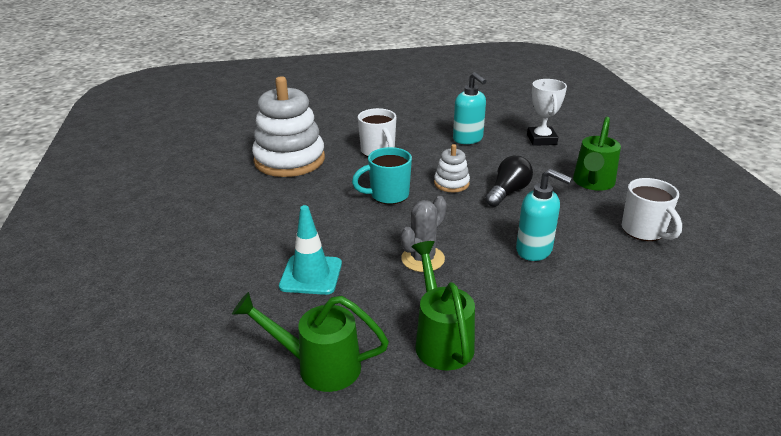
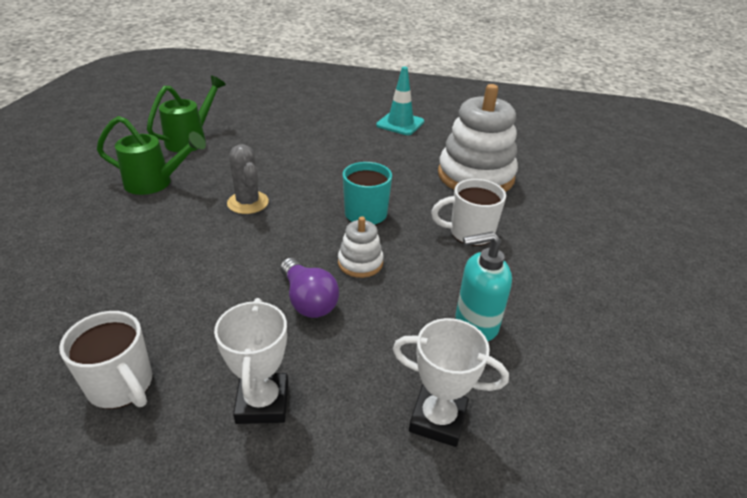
camera: 110 degrees right, 5 degrees up
turquoise traffic cone [279,205,342,295] -> turquoise traffic cone moved to [376,67,424,135]
black light bulb [485,156,533,207] -> purple light bulb [281,258,339,318]
turquoise soap dispenser [516,169,572,261] -> none
green watering can [573,117,621,191] -> white trophy [214,298,288,424]
white mug [622,178,682,241] -> white mug turned 135 degrees counterclockwise [59,311,152,409]

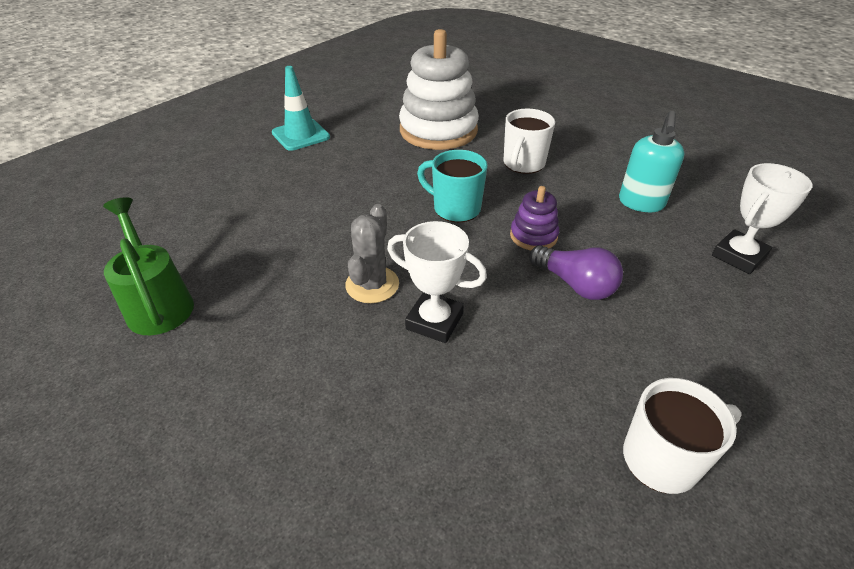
camera: 60 degrees left, 5 degrees up
green watering can [97,116,206,195] -> none
white trophy [214,298,288,424] -> white trophy moved to [387,221,487,343]
grey cactus [227,144,269,214] -> grey cactus turned 75 degrees counterclockwise [345,204,399,303]
purple light bulb [281,258,339,318] -> purple light bulb turned 45 degrees clockwise [529,245,623,300]
white stacking toy [338,216,384,278] -> purple stacking toy [510,186,559,250]

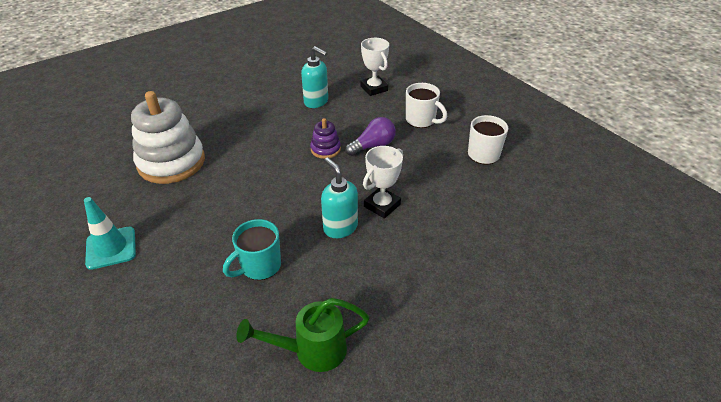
camera: 75 degrees left, 0 degrees up
grey cactus [345,204,399,303] -> turquoise soap dispenser [321,157,358,238]
turquoise mug [417,150,488,223] -> turquoise mug moved to [223,219,281,280]
white mug [504,109,555,174] -> white mug moved to [406,83,447,128]

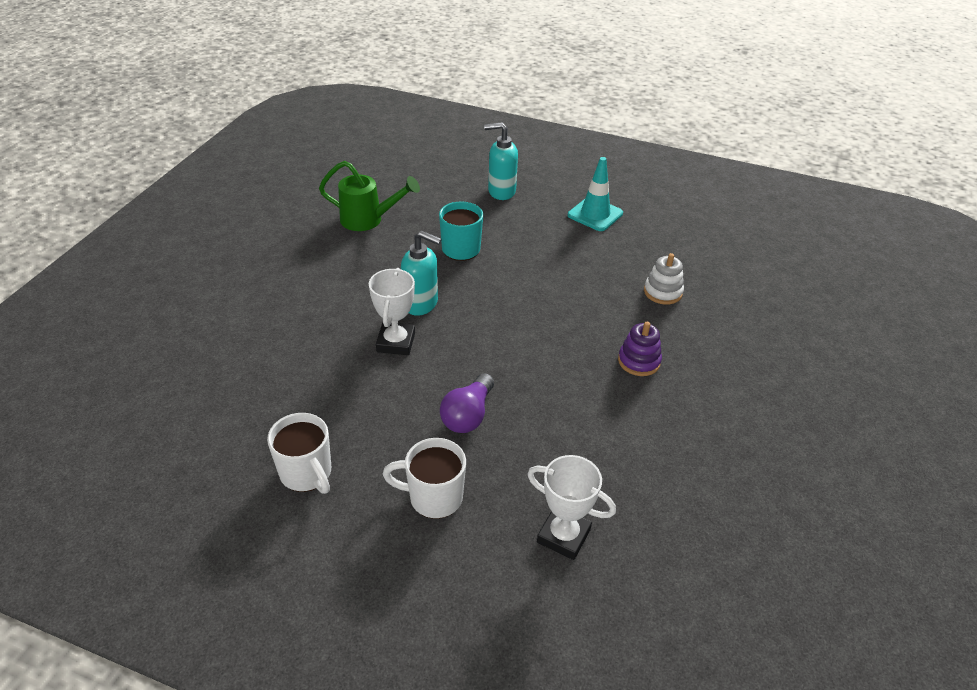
camera: 145 degrees right, 0 degrees up
white stacking toy [131,91,205,184] -> white stacking toy [644,253,684,305], size x0.47
green watering can [237,298,369,372] -> green watering can turned 60 degrees clockwise [319,161,420,231]
turquoise soap dispenser [301,46,328,108] -> turquoise soap dispenser moved to [484,122,518,200]
purple stacking toy [310,118,341,159] -> purple stacking toy moved to [618,322,662,376]

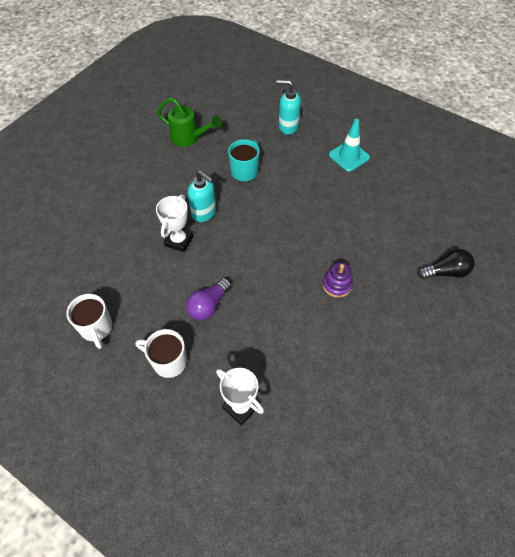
camera: 15 degrees right, 15 degrees up
white stacking toy [644,253,684,305] -> none
none -> black light bulb [418,249,474,279]

